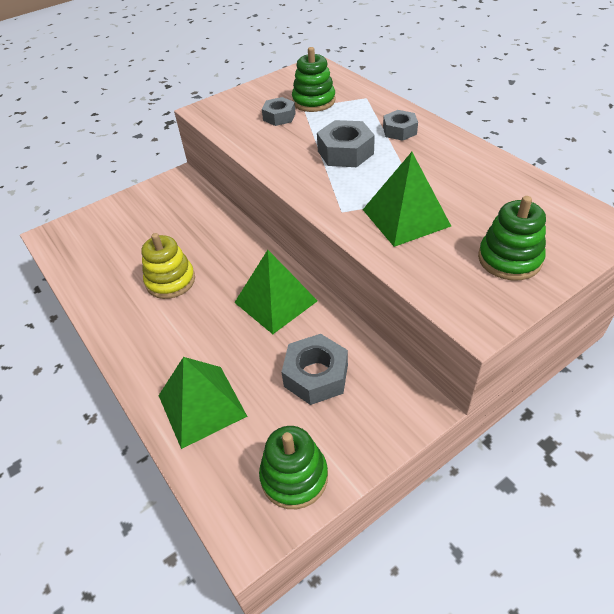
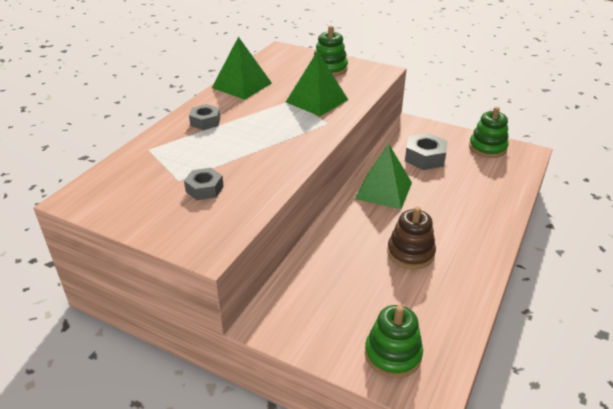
camera: 120 degrees left, 10 degrees down
yellow stacking toy [141,233,195,299] -> brown stacking toy [387,207,436,269]
green pyramid [158,357,248,449] -> green pyramid moved to [212,37,272,100]
green stacking toy [292,47,335,112] -> green stacking toy moved to [365,305,423,378]
grey nut [317,120,375,167] -> none

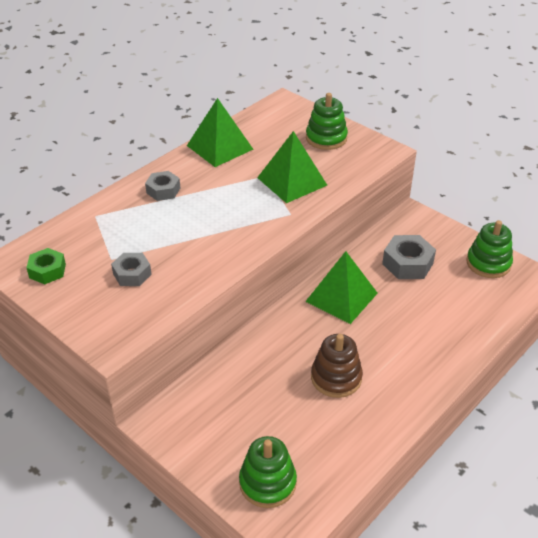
camera: 15 degrees right, 5 degrees up
none -> green nut [26,248,66,284]

